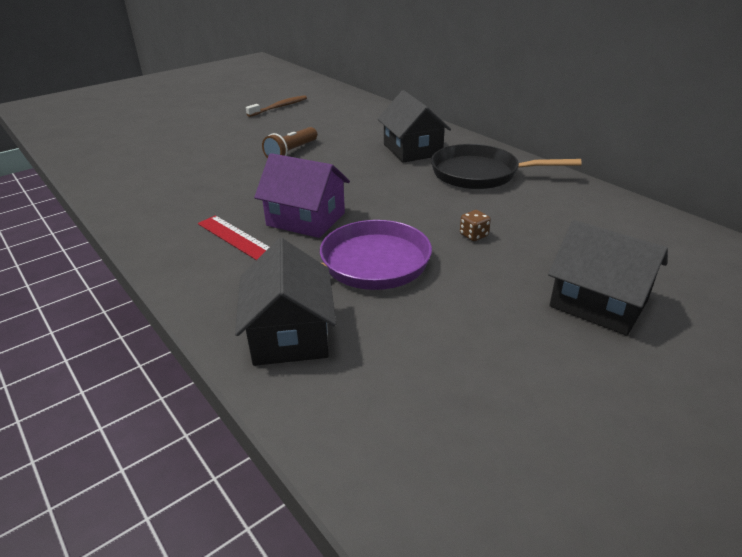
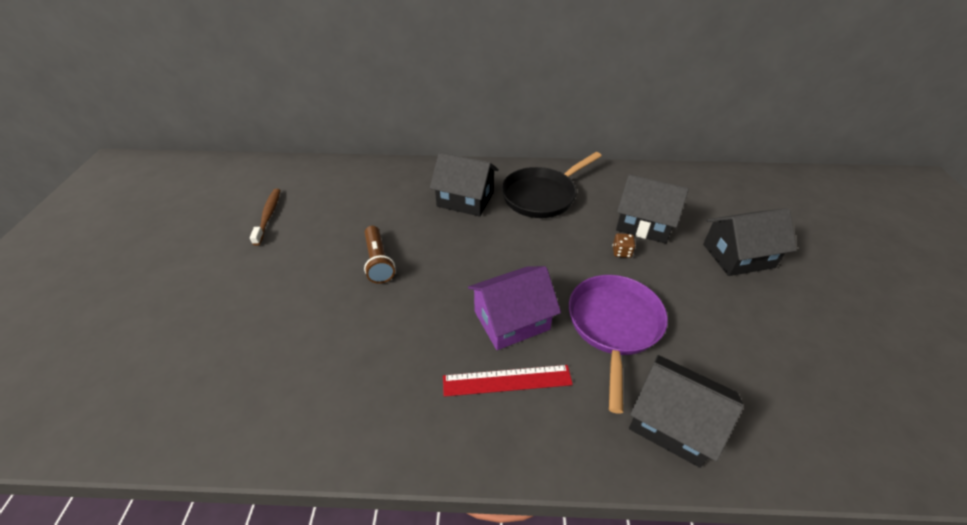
camera: 50 degrees left, 10 degrees up
none -> black house [616,174,689,244]

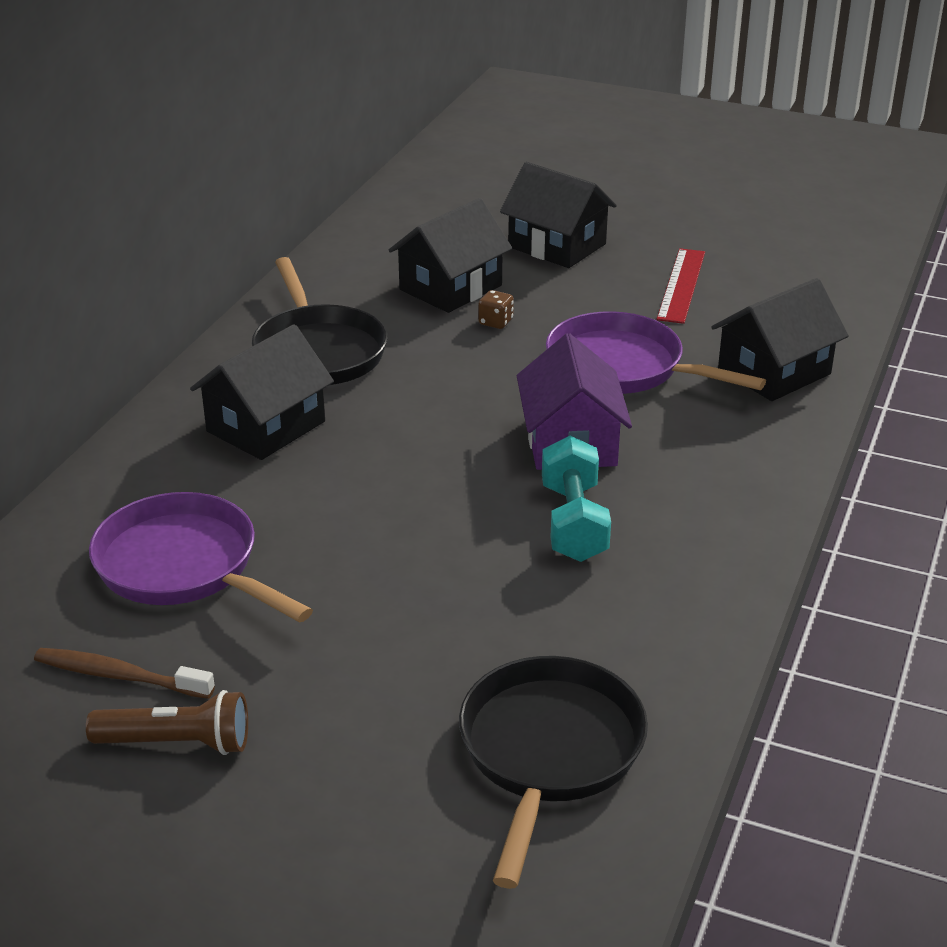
camera: 70 degrees left, 10 degrees down
brown flashlight [364,226,395,284] -> brown flashlight moved to [86,690,248,755]
red ruler [443,365,573,397] -> red ruler moved to [657,248,705,324]
black house [703,208,797,276] -> black house turned 60 degrees counterclockwise [500,161,617,268]
none -> purple pan [89,492,313,623]
none -> black pan [459,656,648,889]
none -> turquoise dumbbell [542,436,611,562]

